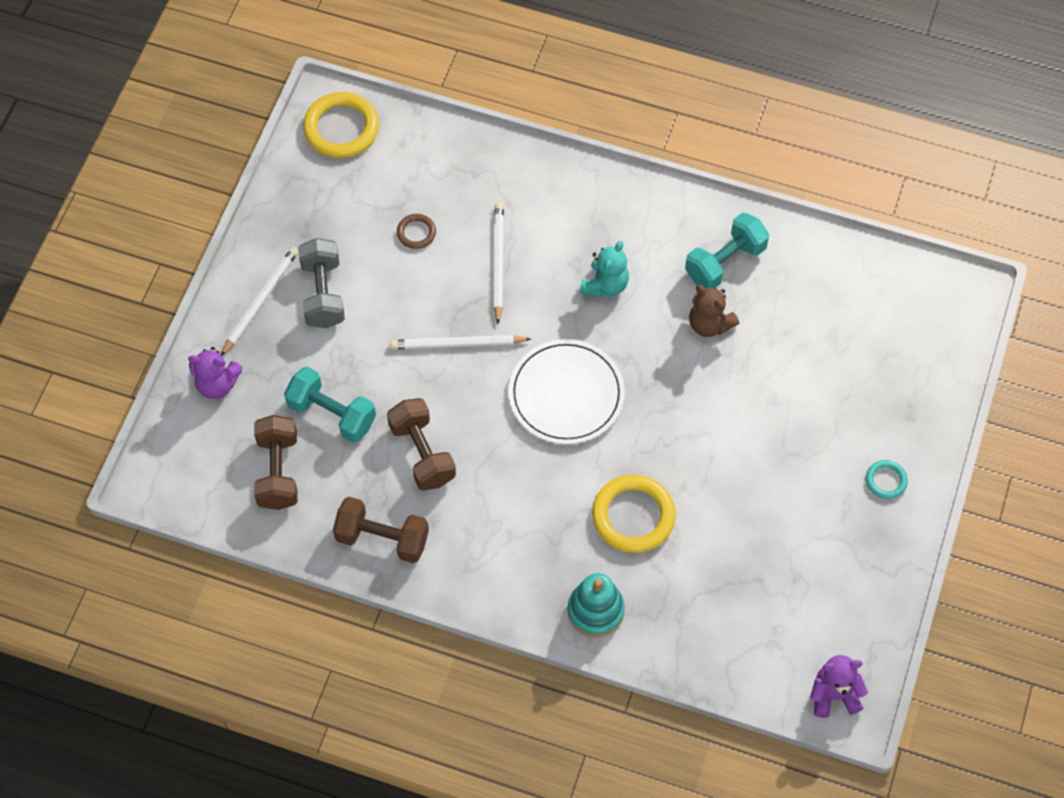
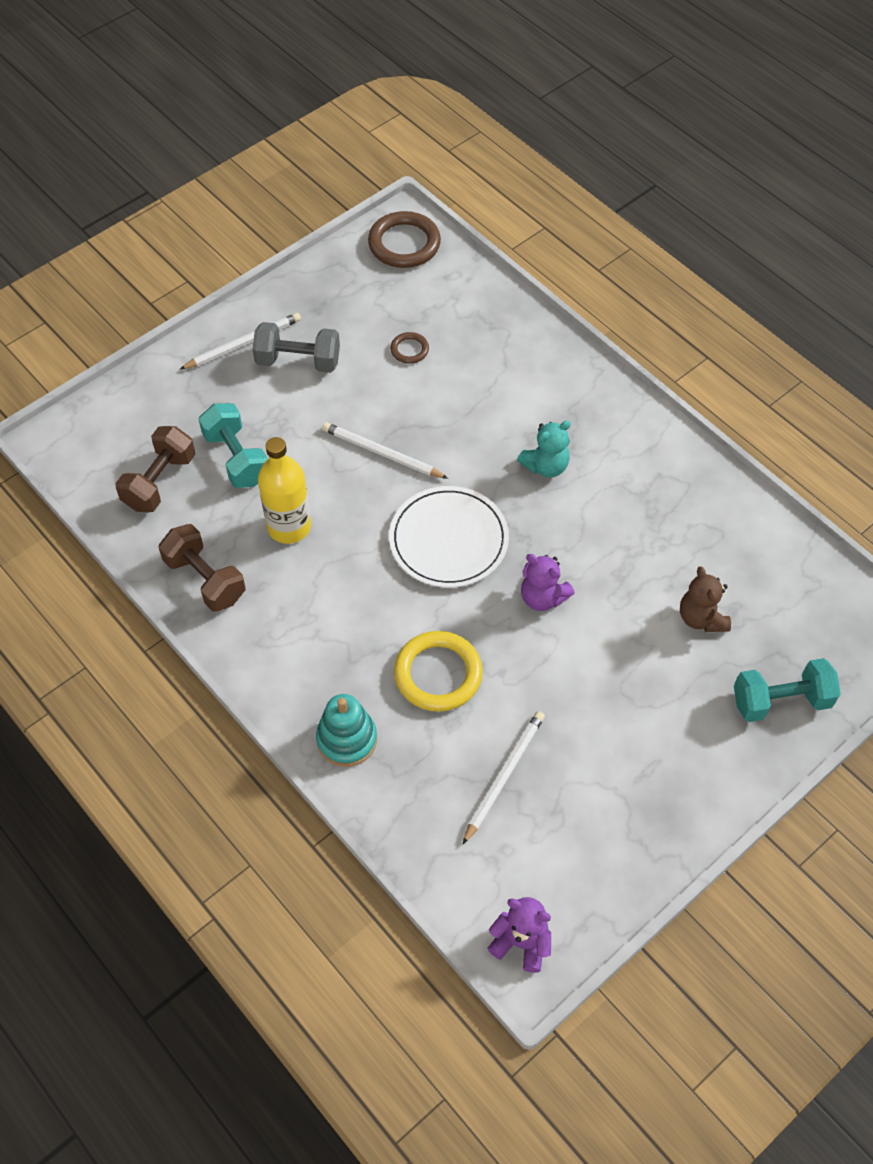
camera: 30 degrees right, 5 degrees down
purple teddy bear [188,347,243,399] -> purple teddy bear moved to [521,554,575,611]
grey dumbbell [298,238,345,328] -> grey dumbbell turned 75 degrees clockwise [253,322,340,373]
yellow ring [303,92,379,158] -> brown ring [368,211,441,268]
brown dumbbell [387,398,456,491] -> yellow bottle [258,437,311,544]
white pencil [494,202,504,324] -> white pencil moved to [463,711,545,844]
turquoise dumbbell [685,212,769,289] -> turquoise dumbbell moved to [734,658,840,722]
brown teddy bear [689,285,739,337] -> brown teddy bear moved to [680,566,731,632]
turquoise ring [866,460,908,499] -> none

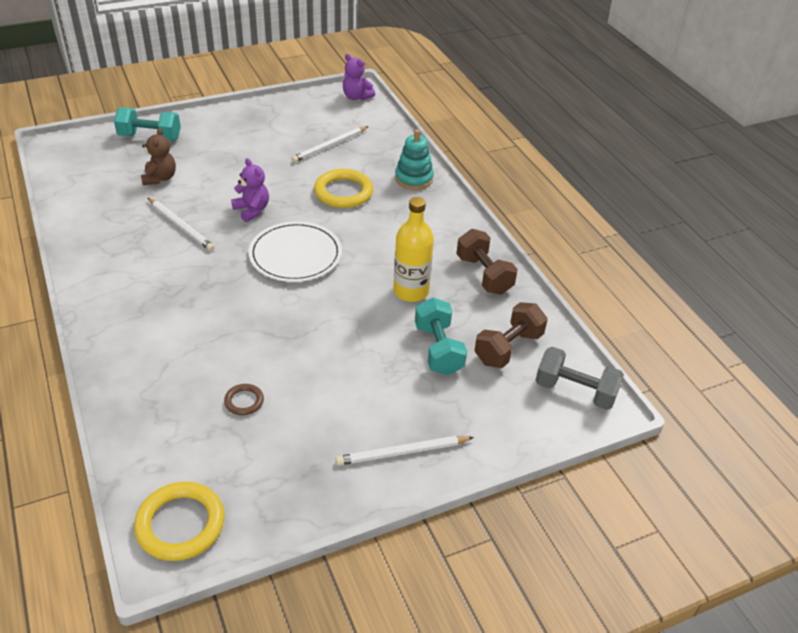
camera: 165 degrees left, 15 degrees down
grey dumbbell [253,322,340,373] -> grey dumbbell moved to [535,347,624,410]
white pencil [322,422,448,479] -> white pencil moved to [148,198,215,251]
brown ring [368,211,441,268] -> yellow ring [134,482,225,561]
turquoise teddy bear [517,420,571,477] -> none

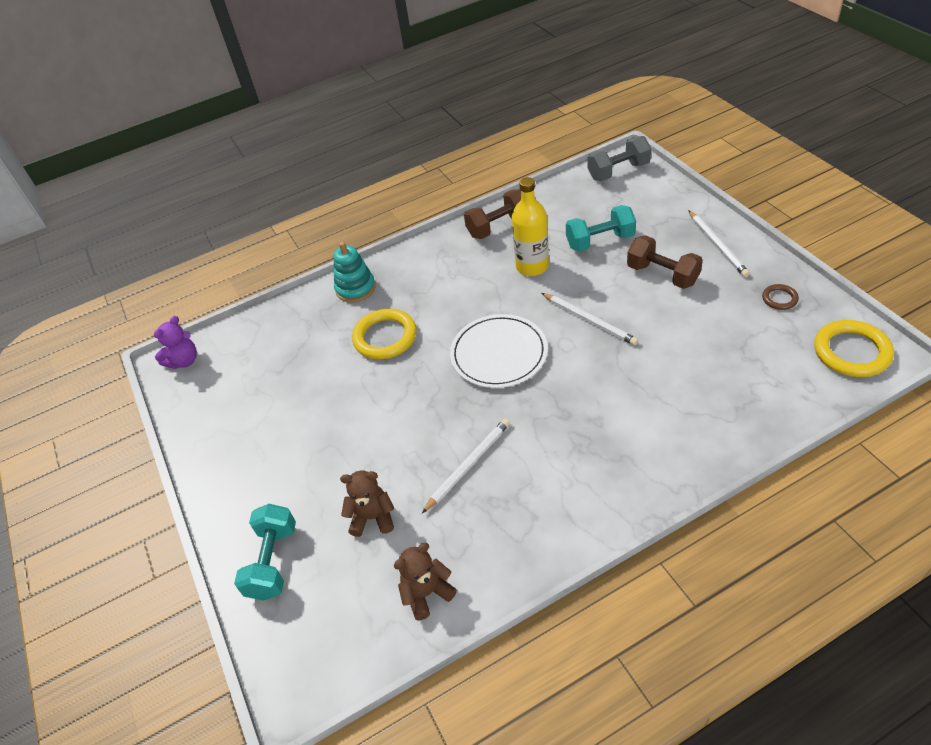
camera: 85 degrees left, 5 degrees up
brown ring [224,384,264,415] -> brown ring moved to [762,284,799,310]
purple teddy bear [231,158,269,222] -> none
white pencil [291,126,368,162] -> white pencil moved to [542,293,638,345]
brown dumbbell [475,302,548,368] -> brown dumbbell moved to [627,235,703,289]
grey dumbbell [535,347,624,410] -> grey dumbbell turned 45 degrees clockwise [588,136,651,181]
none -> brown teddy bear [394,543,457,620]

